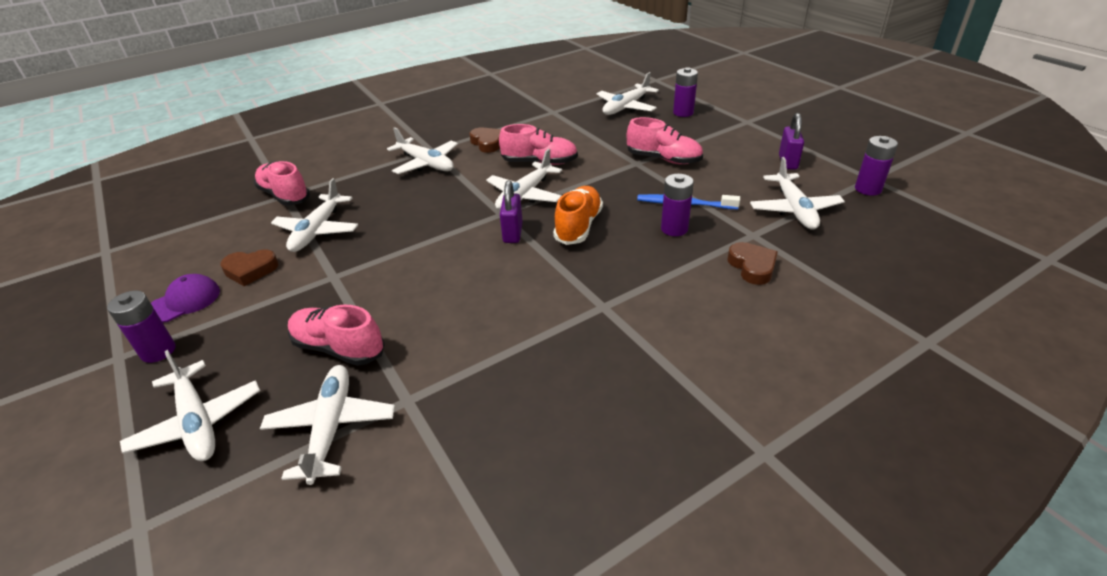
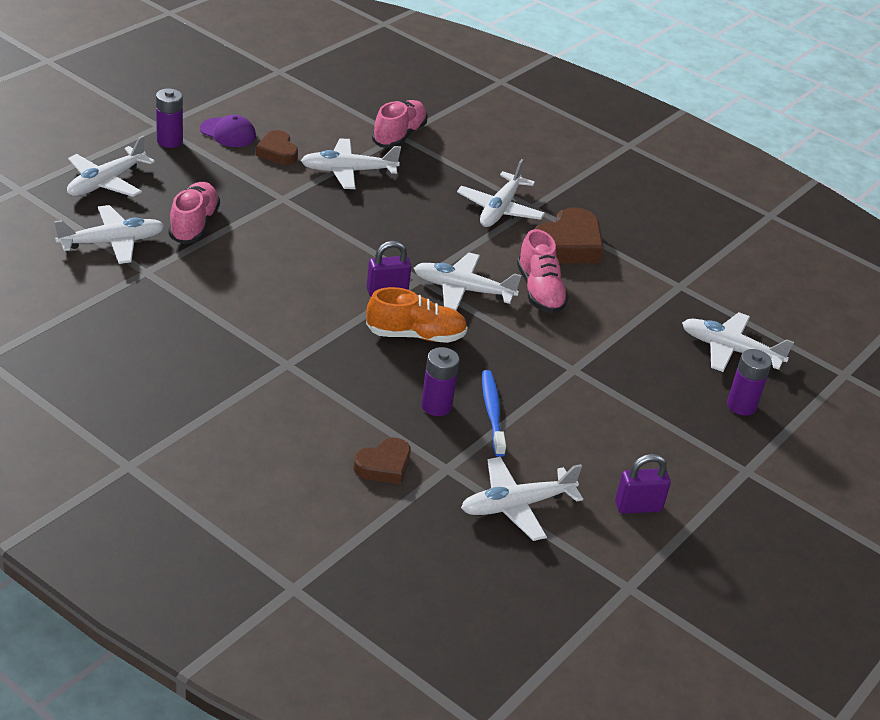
camera: 65 degrees right, 0 degrees up
brown heart [469,128,501,153] -> brown heart [535,207,604,264], size x1.65
pink shoe [627,117,703,164] -> none
purple battery [855,136,898,196] -> none

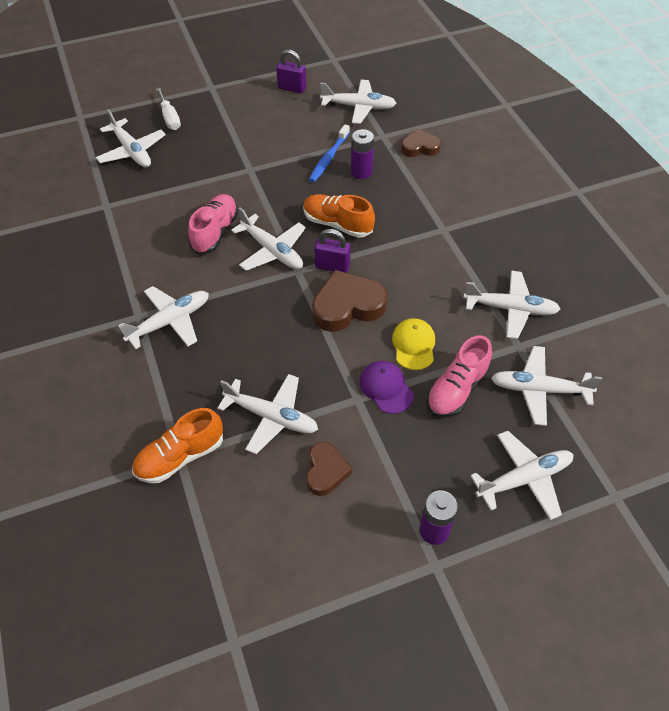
camera: 145 degrees left, 15 degrees up
purple cap [200,115,256,147] -> purple cap moved to [360,361,414,414]
pink shoe [372,100,427,148] -> orange shoe [132,408,223,483]
brown heart [535,207,604,264] -> brown heart moved to [312,270,388,332]
purple battery [727,349,772,416] -> white screwdriver [156,88,181,130]
none -> yellow cap [392,318,435,370]
none -> white plane [464,271,560,339]

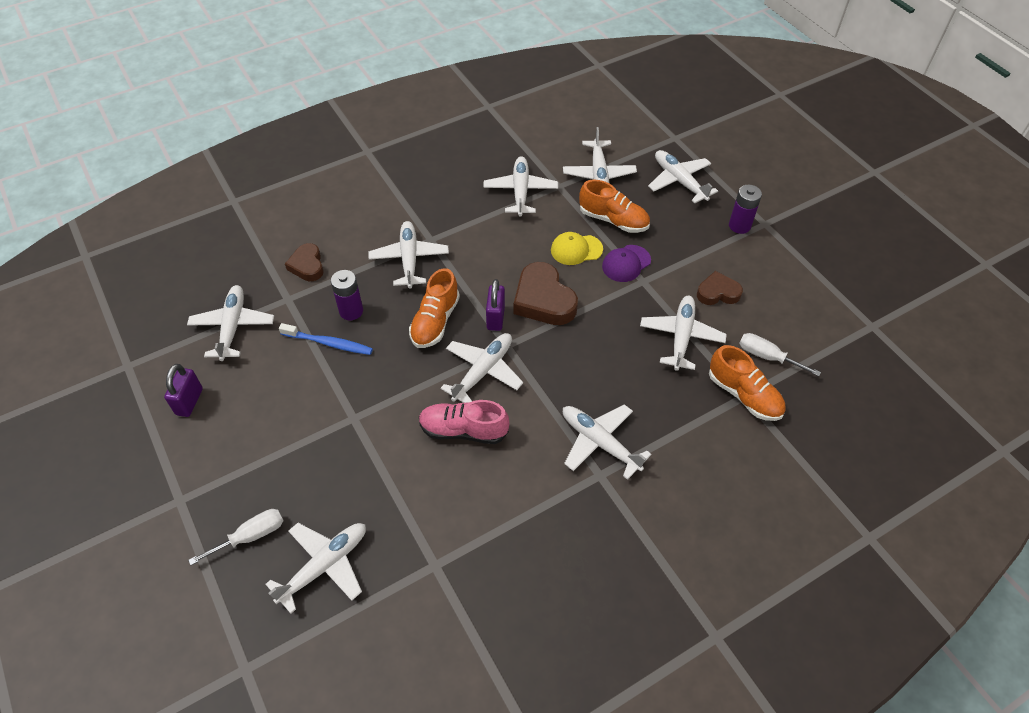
camera: 100 degrees left, 0 degrees up
pink shoe [426,335,492,418] -> orange shoe [579,180,650,233]
none -> white plane [369,221,449,289]
none -> white screwdriver [739,333,821,376]

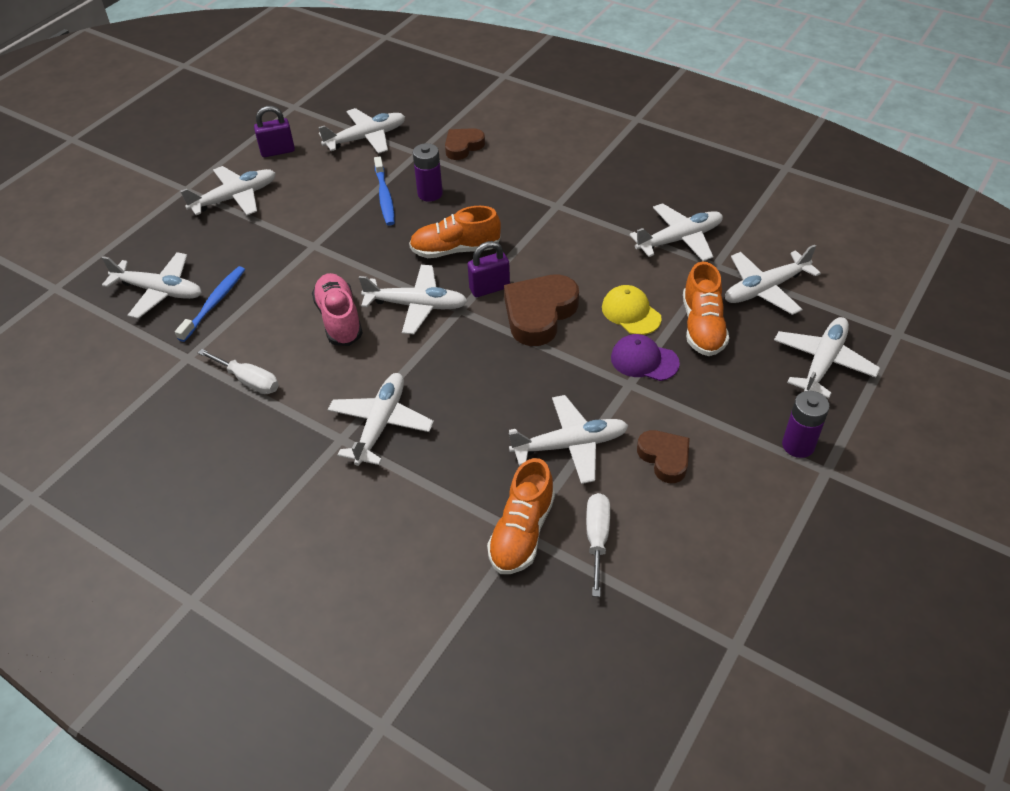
camera: 65 degrees right, 5 degrees down
white screwdriver [188,509,284,565] -> white screwdriver moved to [198,349,279,394]
white plane [369,221,449,289] -> white plane moved to [180,166,276,215]
none -> blue toothbrush [175,266,245,342]

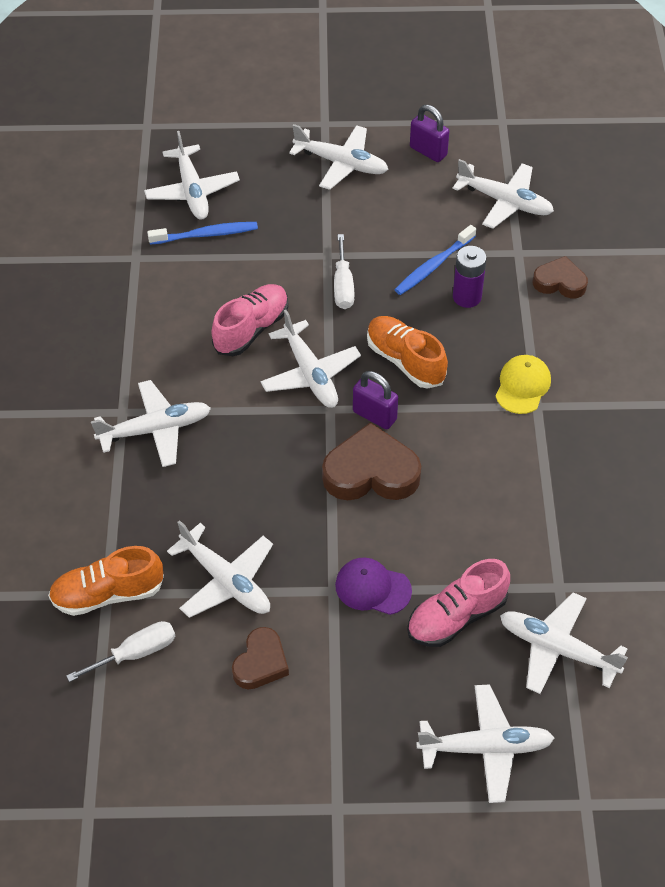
camera: 55 degrees right, 5 degrees up
white screwdriver [198,349,279,394] -> white screwdriver moved to [334,234,354,309]
yellow cap [602,285,662,335] -> yellow cap moved to [495,355,551,414]
purple cap [611,334,680,381] -> purple cap turned 60 degrees counterclockwise [335,558,412,615]
white plane [630,203,723,261] -> none
orange shoe [683,262,729,356] -> pink shoe [407,559,510,647]
purple battery [782,391,830,458] -> none

